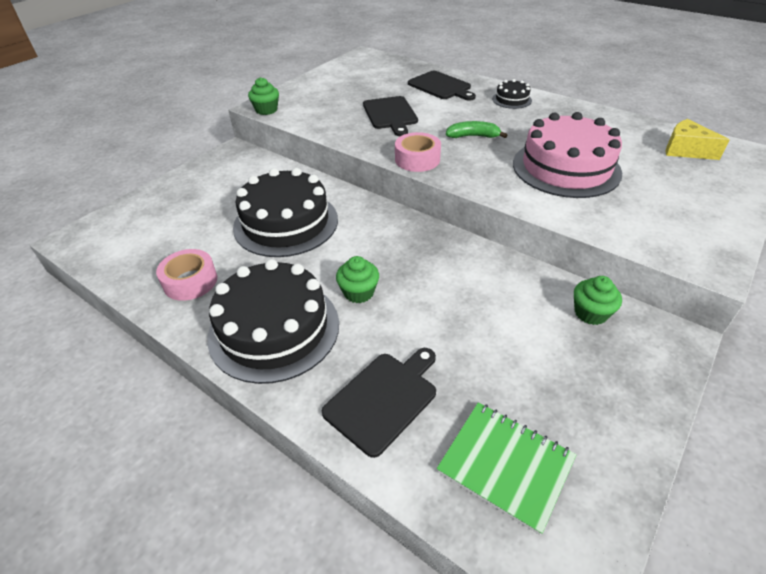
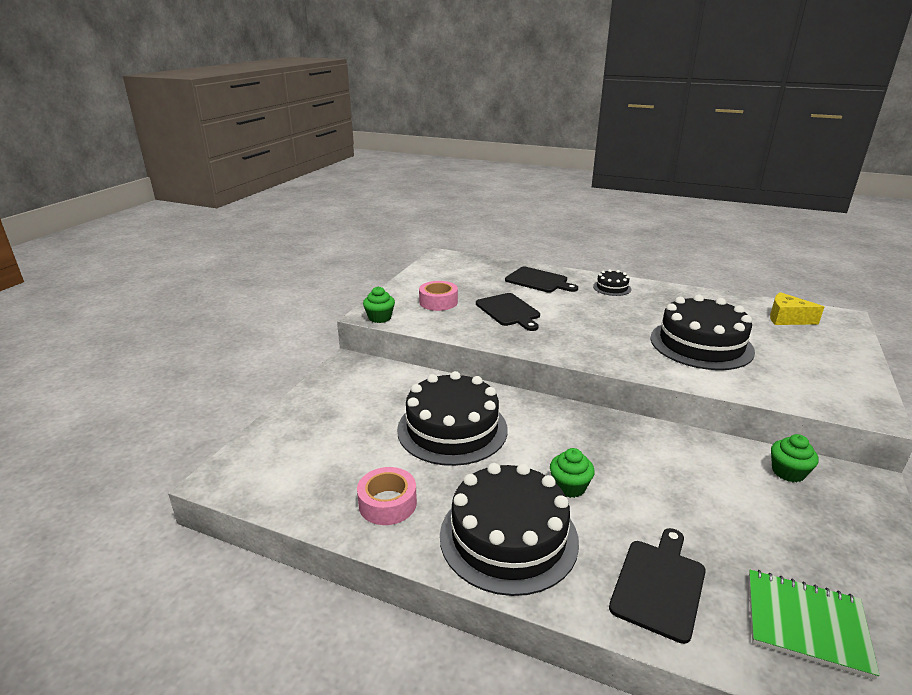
camera: 15 degrees left, 15 degrees down
pink tape [395,132,441,172] -> pink tape moved to [419,281,458,311]
green banana [446,121,507,138] -> none
pink cake [513,112,622,198] -> black cake [650,294,755,370]

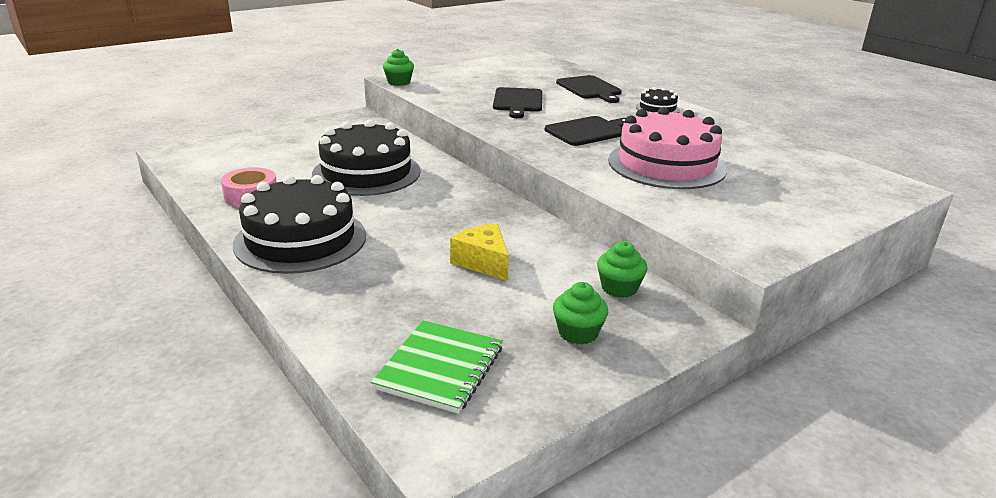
camera: 30 degrees right, 0 degrees up
pink tape [419,281,458,311] -> none
green cupcake [550,448,595,498] -> green cupcake moved to [553,282,608,345]
black cutting board [609,528,706,644] -> black cutting board moved to [545,116,626,146]
black cake [650,294,755,370] -> pink cake [608,107,727,189]
green notebook [749,570,880,680] -> green notebook turned 60 degrees clockwise [371,320,503,414]
yellow cheese [770,292,824,325] -> yellow cheese moved to [450,223,509,281]

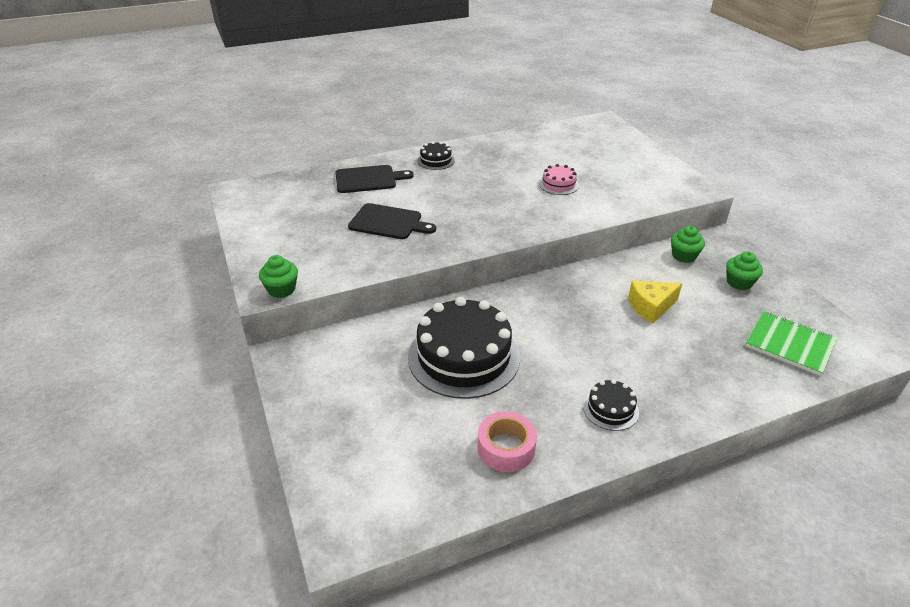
camera: 75 degrees left, 10 degrees up
black cake [233,175,366,274] -> black cake [583,379,639,431], size x0.46
black cutting board [545,116,626,146] -> none
pink cake [608,107,727,189] -> pink cake [539,164,579,195], size x0.46

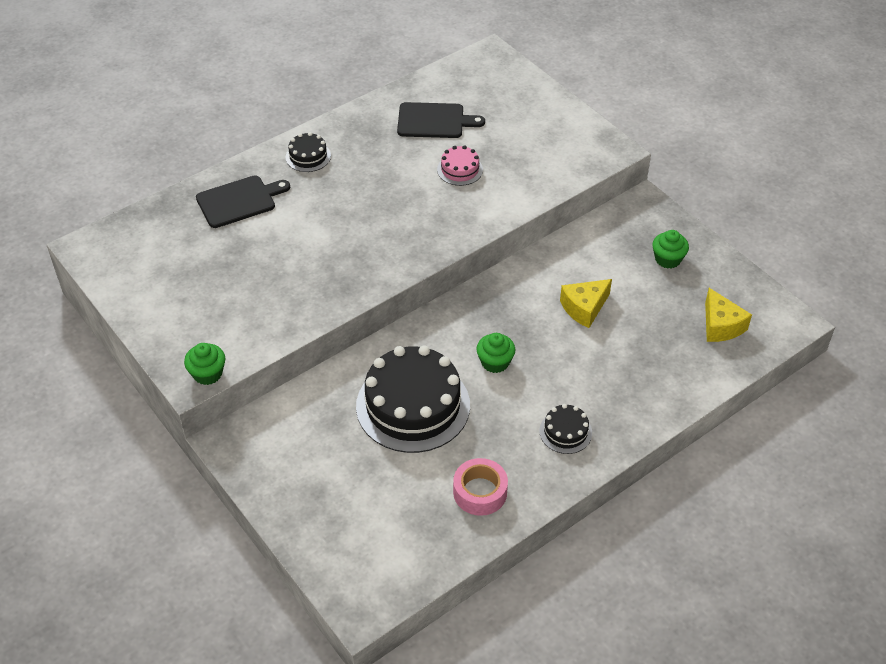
camera: 15 degrees left, 10 degrees up
black cutting board [348,203,436,239] -> black cutting board moved to [397,102,485,138]
green cupcake [671,226,705,263] -> green cupcake moved to [476,333,515,373]
green notebook [746,311,837,376] -> yellow cheese [705,288,752,342]

